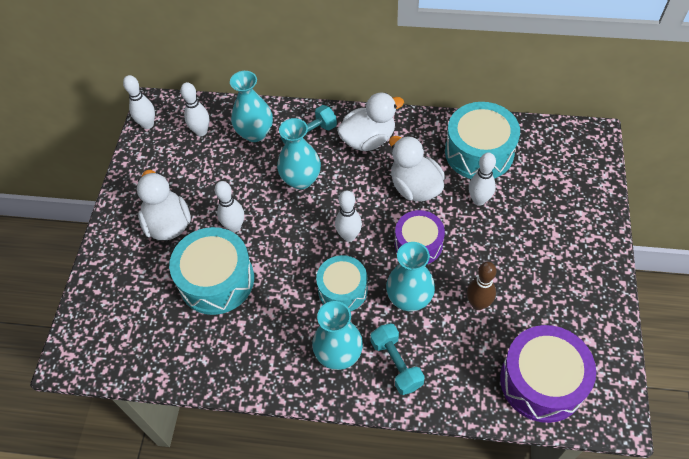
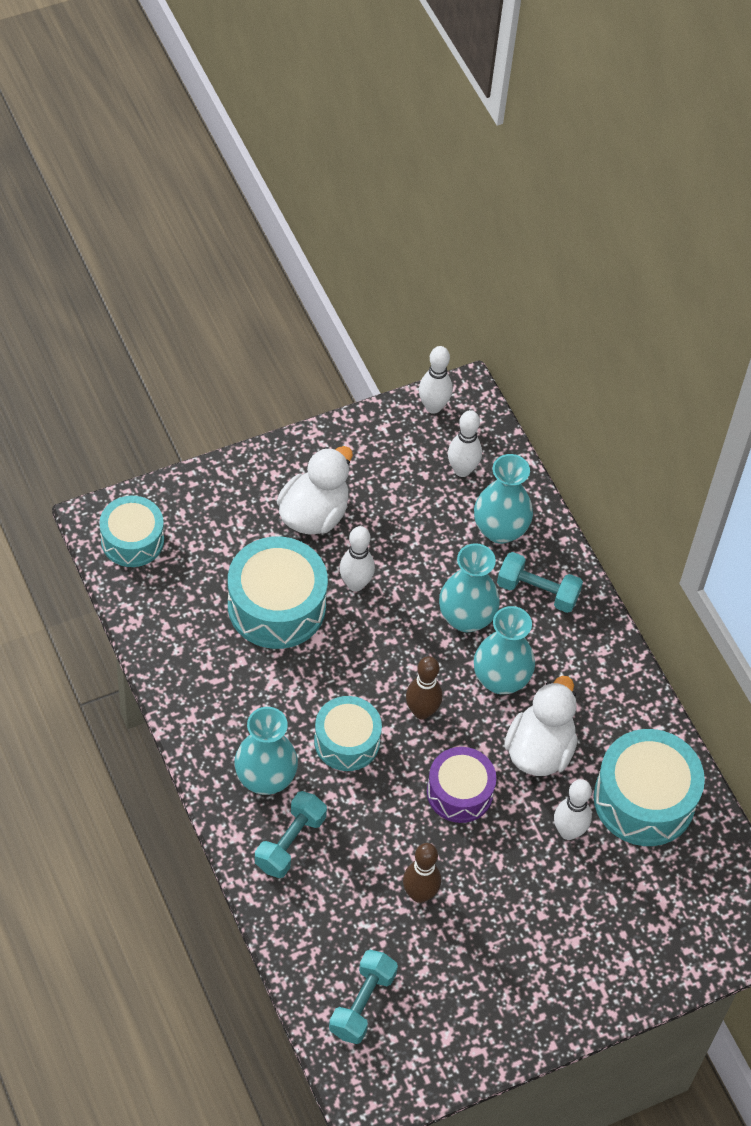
camera: 50 degrees right, 0 degrees up
white bowling pin [335,190,362,242] -> brown bowling pin [406,656,442,720]
white duck [337,93,404,151] -> none
turquoise vase [386,242,435,311] -> turquoise vase moved to [474,606,535,694]
purple drum [500,325,596,423] -> turquoise dumbbell [329,950,398,1044]
none -> turquoise drum [99,496,164,567]

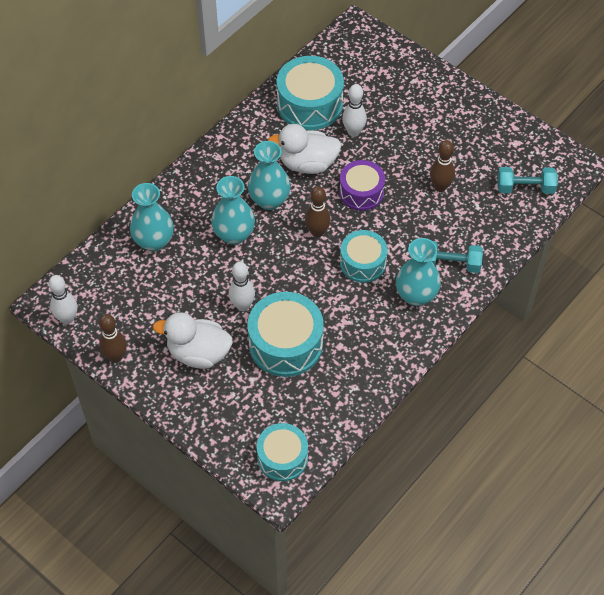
camera: 110 degrees left, 0 degrees up
white bowling pin [448,410,482,477] -> none
turquoise dumbbell [497,552,583,613] -> none
none -> brown bowling pin [99,314,127,363]

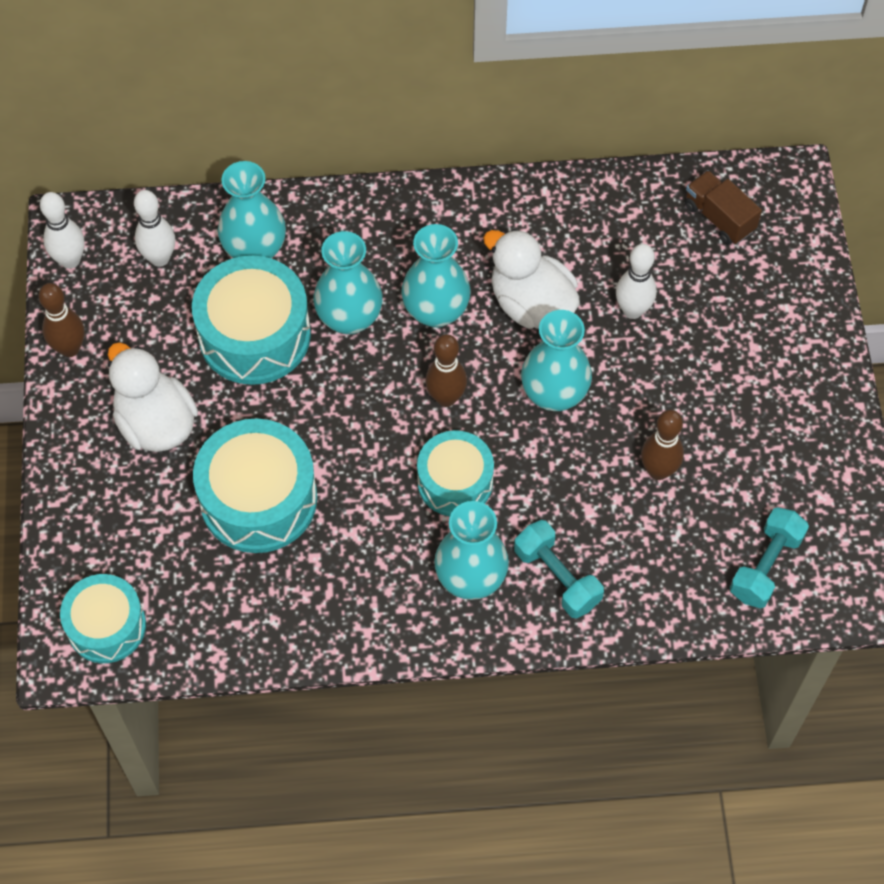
camera: 45 degrees right, 5 degrees up
white bowling pin [229,262,255,311] -> white bowling pin moved to [134,190,175,267]
turquoise drum [277,56,344,130] -> turquoise drum moved to [192,256,311,385]
purple drum [339,160,385,211] -> turquoise vase [521,310,592,411]
turquoise dumbbell [497,167,558,194] -> turquoise dumbbell turned 75 degrees clockwise [730,507,809,608]
none -> brown truck [685,170,762,245]

